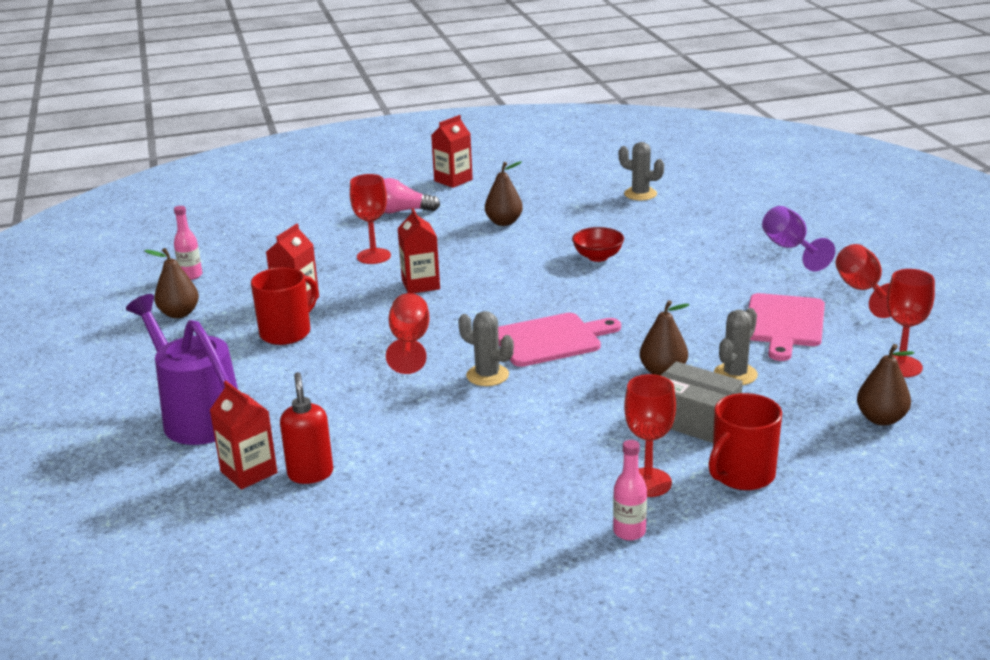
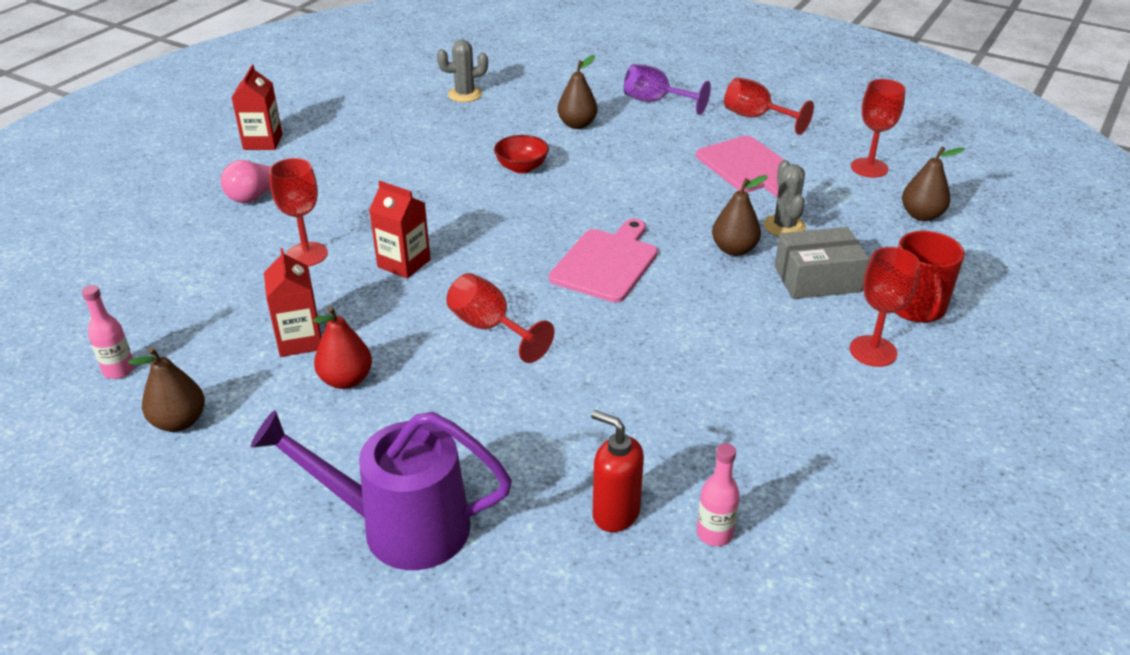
camera: 45 degrees left, 10 degrees up
red carton [210,381,277,489] -> none
red mug [251,267,318,345] -> red pear [313,306,372,389]
grey cactus [458,311,514,386] -> none
brown pear [485,161,523,226] -> brown pear moved to [557,55,598,129]
pink bottle [613,440,647,541] -> pink bottle moved to [697,443,740,546]

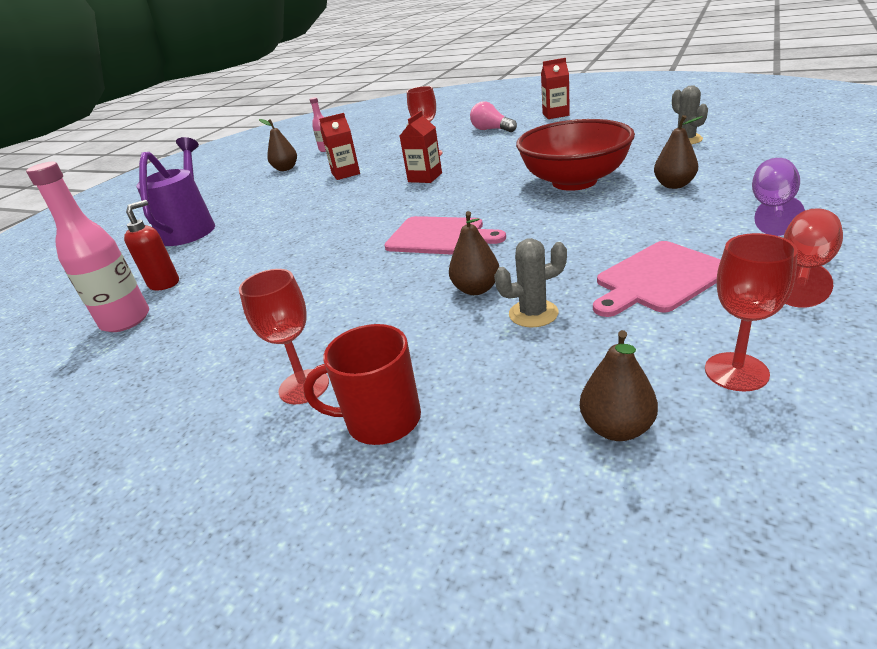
camera: 90 degrees right, 5 degrees down
red pear [313,306,372,389] -> none
red goblet [446,273,554,363] -> none
red bowl [494,135,549,173] -> red bowl [516,119,635,191], size x2.30
pink bottle [697,443,740,546] -> pink bottle [26,162,149,332], size x1.90
grey box [775,227,869,299] -> none

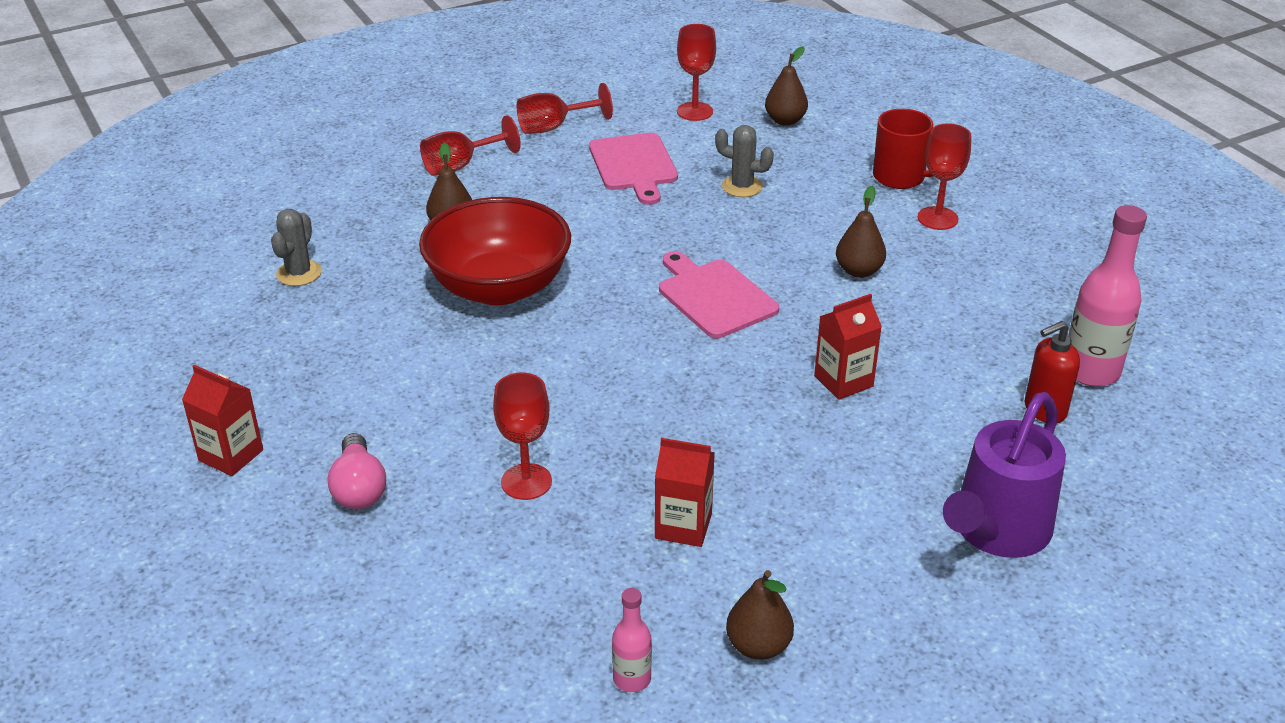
camera: 150 degrees left, 5 degrees up
red carton [400,111,442,183] -> red carton moved to [814,294,882,400]
brown pear [449,211,499,295] -> brown pear moved to [836,186,886,278]
pink cutting board [593,241,721,317] -> pink cutting board turned 75 degrees clockwise [589,133,678,205]
purple goblet [752,158,805,236] -> red goblet [420,115,521,176]

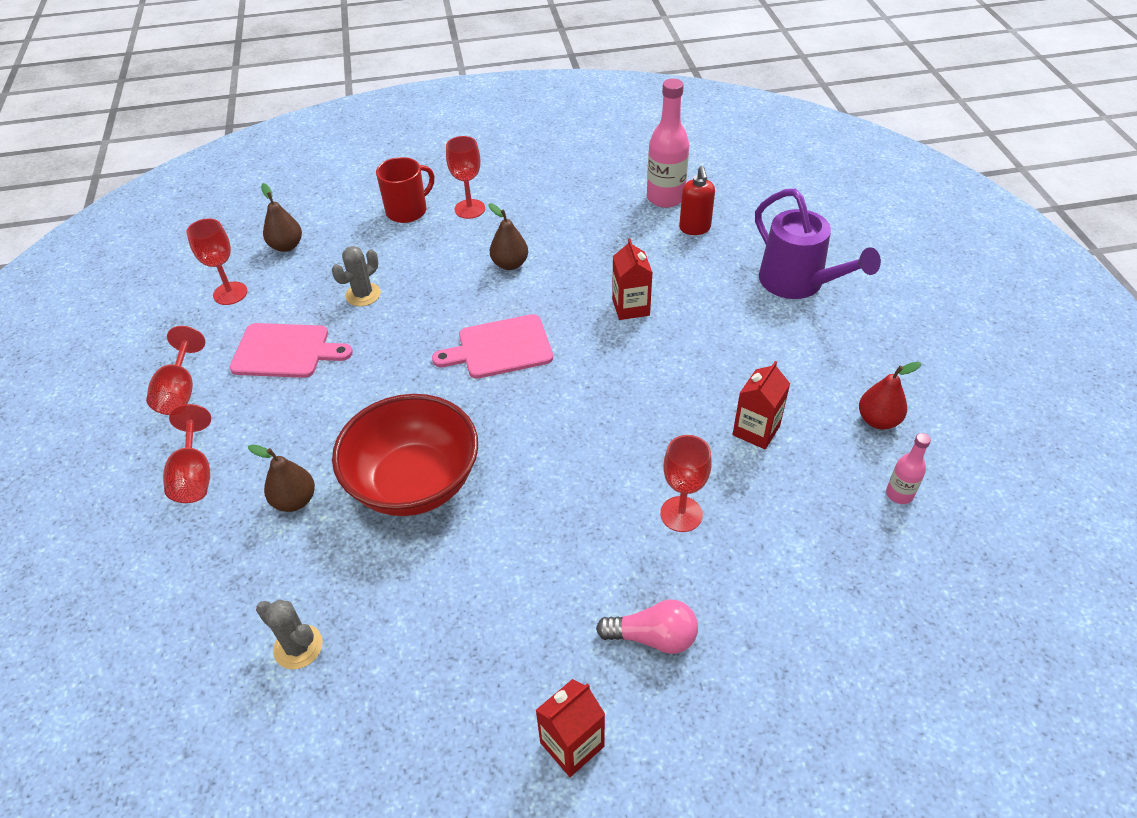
camera: 70 degrees left, 10 degrees up
brown pear [726,570,794,660] -> red pear [859,362,921,429]

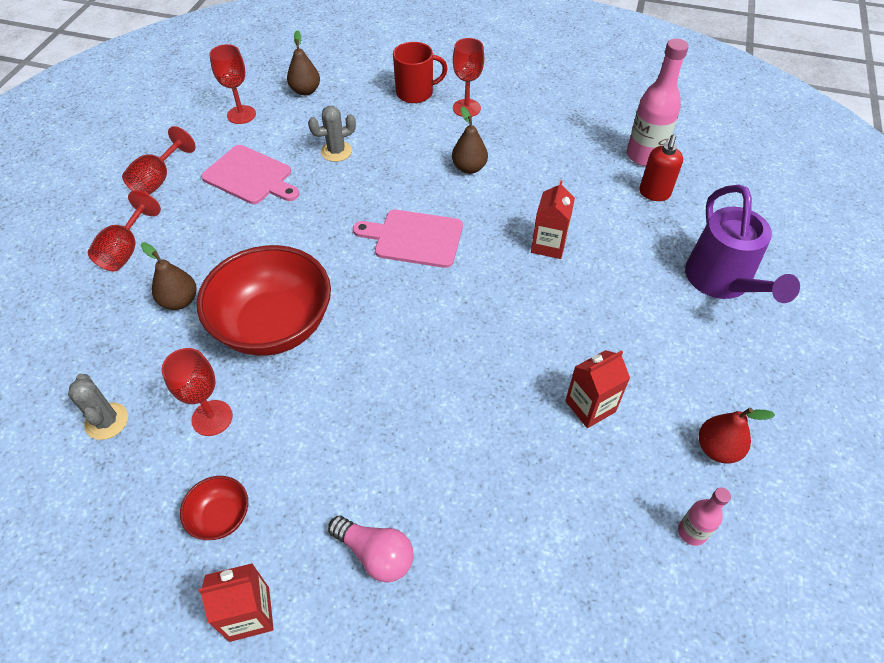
camera: 25 degrees right, 5 degrees up
red goblet [660,435,712,532] -> red goblet moved to [162,348,233,436]
none -> red bowl [180,476,248,540]

